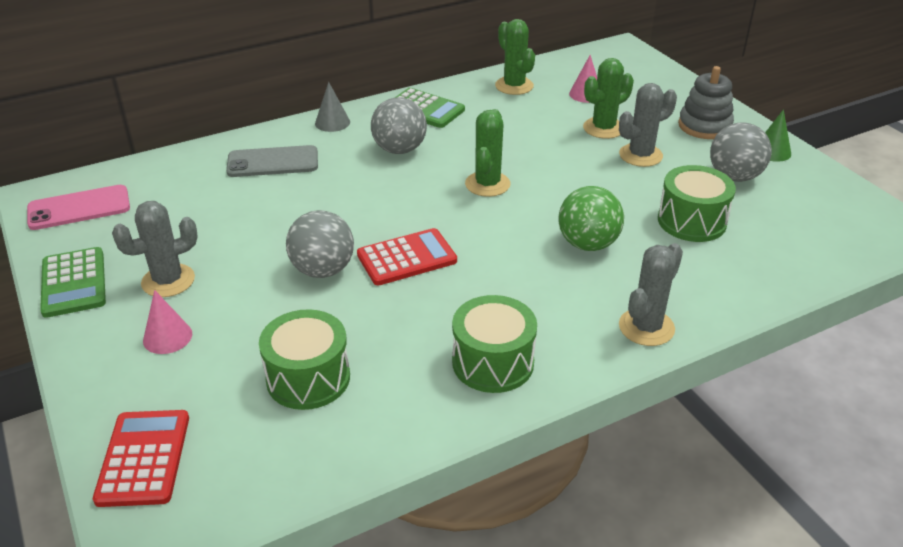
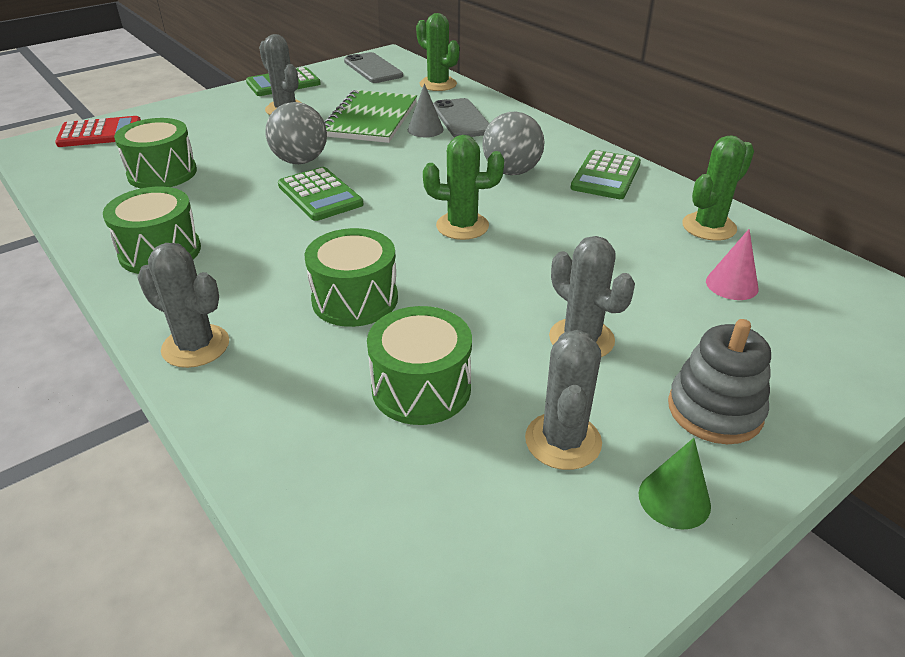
camera: 80 degrees right, 0 degrees up
pink phone [27,185,130,230] -> grey phone [344,52,403,83]
pink cone [143,290,192,354] -> none
grey cone [315,82,350,132] -> grey cone moved to [408,83,444,137]
red calculator [357,228,457,286] -> green calculator [278,167,364,221]
green ball [558,186,624,251] -> green drum [305,228,398,327]
green cactus [583,58,634,139] -> green cactus moved to [416,13,460,91]
grey ball [710,122,772,182] -> grey cactus [525,330,602,470]
none -> green notebook [325,90,417,143]

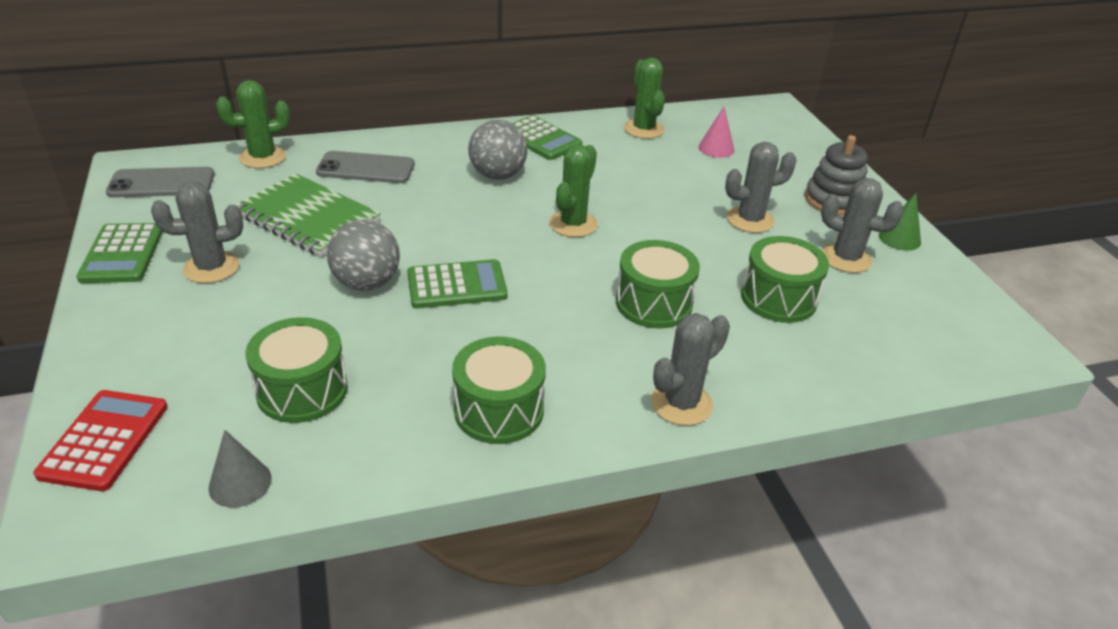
camera: 70 degrees left, 0 degrees up
grey cone [408,83,444,137] -> grey cone moved to [208,430,272,508]

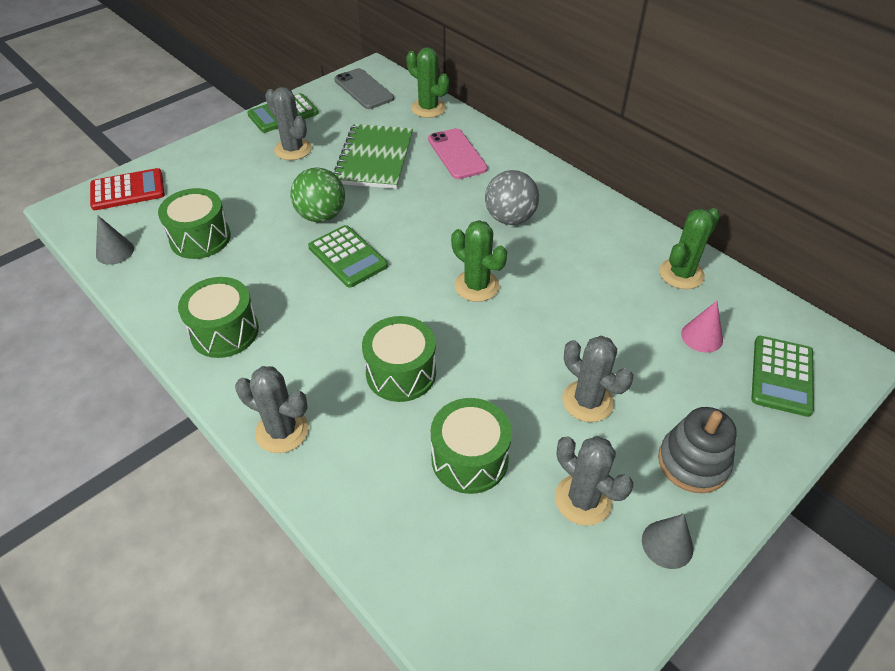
camera: 65 degrees right, 10 degrees up
grey phone [316,151,415,183] -> pink phone [428,128,488,179]
grey ball [327,219,400,291] -> green ball [290,167,345,222]
green calculator [512,115,582,160] -> green calculator moved to [751,336,814,417]
green cactus [549,144,598,237] -> green cactus turned 45 degrees clockwise [451,220,507,302]
grey cactus [821,178,904,273] -> grey cactus turned 45 degrees counterclockwise [555,436,633,526]
green cone [879,193,921,251] -> grey cone [642,514,694,569]

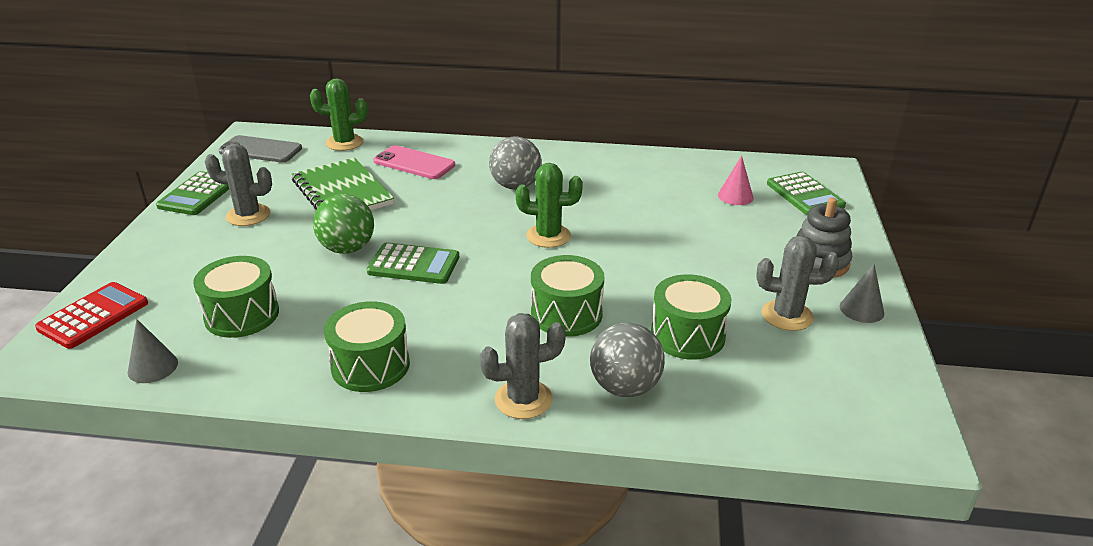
camera: 40 degrees left, 15 degrees down
grey cactus [562,336,633,422] -> none
green cactus [660,208,720,289] -> none
none -> grey ball [590,323,665,397]

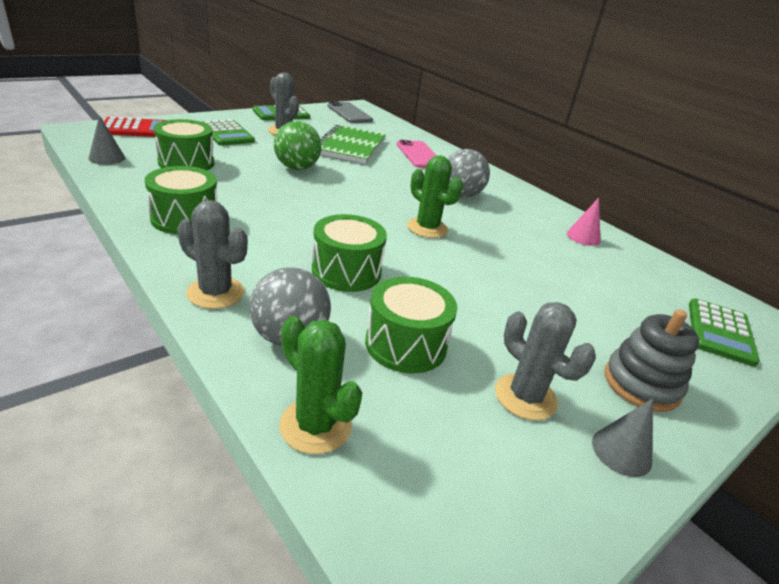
camera: 40 degrees right, 0 degrees up
green cactus [310,78,368,151] -> green cactus moved to [279,316,363,454]
green calculator [367,242,459,284] -> green calculator moved to [202,120,255,146]
pink cone [718,156,753,205] -> pink cone moved to [567,198,601,246]

